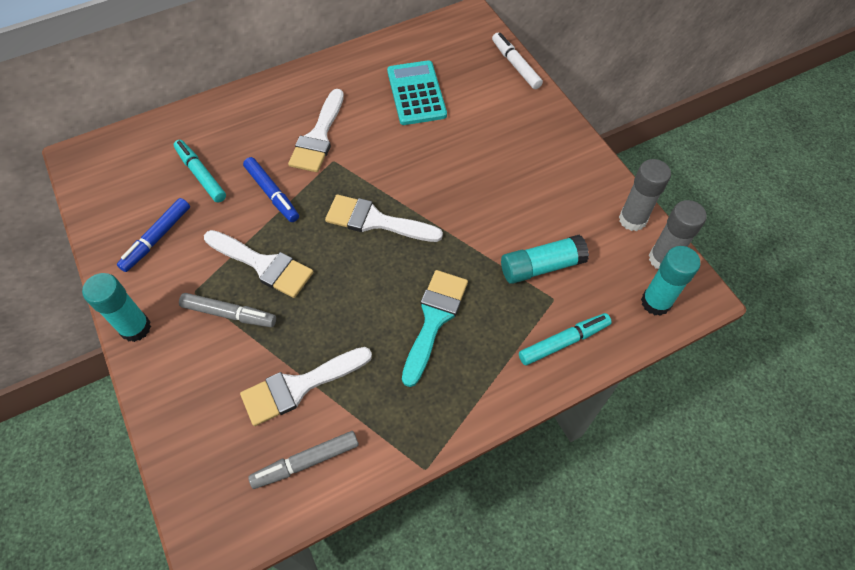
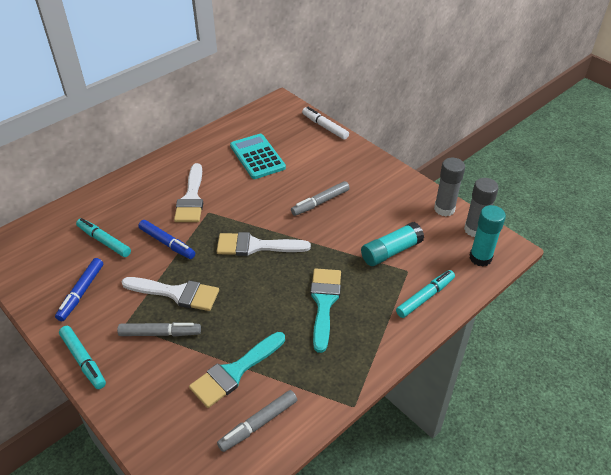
camera: 15 degrees left, 15 degrees down
turquoise glue stick [82,273,151,342] -> turquoise marker [59,326,106,389]
white brush [240,347,372,426] -> turquoise brush [189,332,285,408]
none -> grey marker [291,181,350,216]

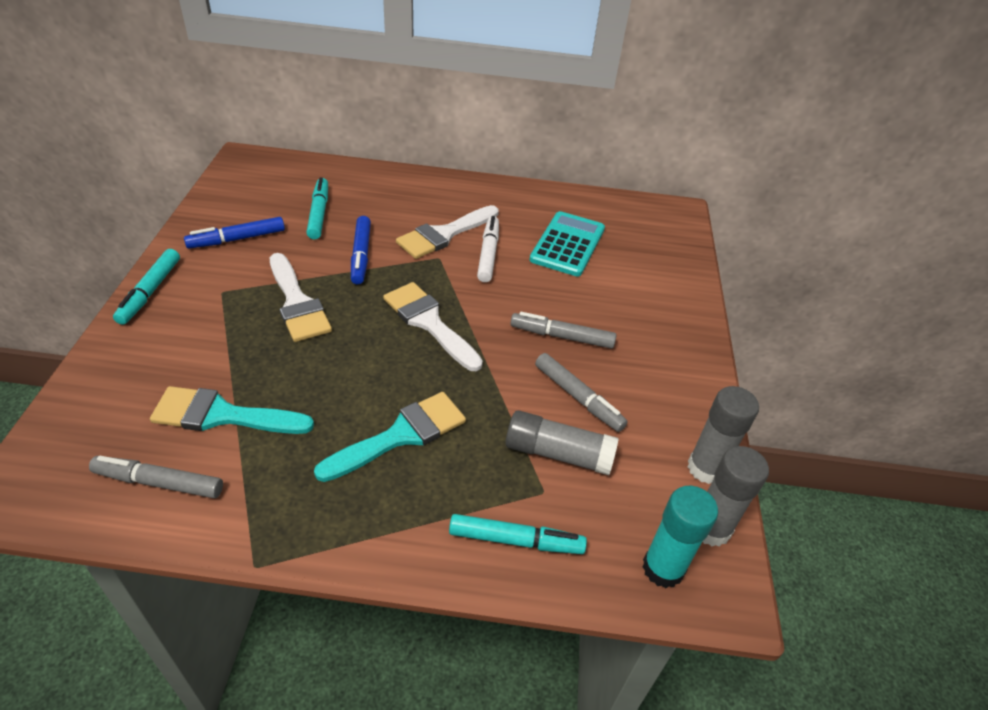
camera: 45 degrees right, 0 degrees up
grey marker [117,322,201,336] -> grey marker moved to [535,353,628,432]
white marker [302,107,349,140] -> white marker moved to [477,216,499,282]
turquoise glue stick [361,222,424,266] -> grey glue stick [506,410,619,475]

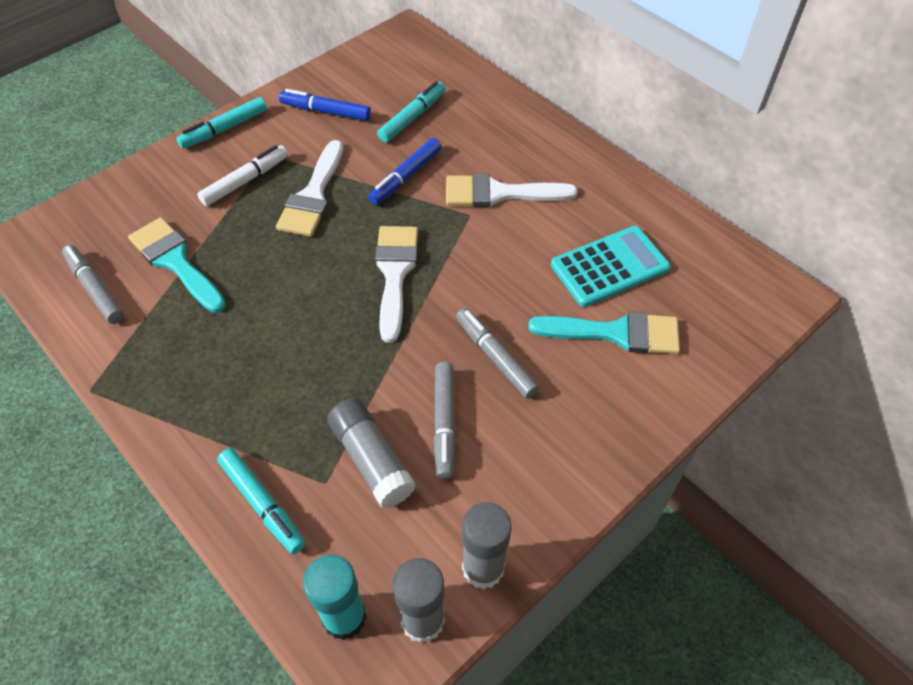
camera: 45 degrees right, 10 degrees up
turquoise brush [314,392,466,482] -> turquoise brush moved to [529,311,680,354]
white marker [477,216,499,282] -> white marker moved to [197,145,288,206]

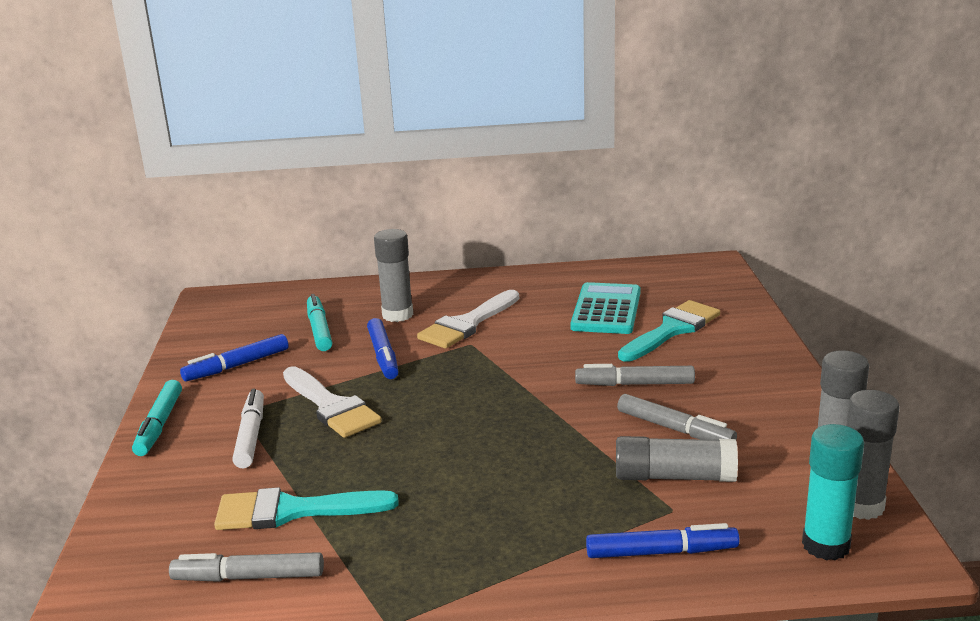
camera: 50 degrees left, 30 degrees down
turquoise marker [217,448,305,554] -> blue marker [586,523,740,558]
white brush [375,226,418,343] -> none
none -> grey glue stick [374,229,413,322]

